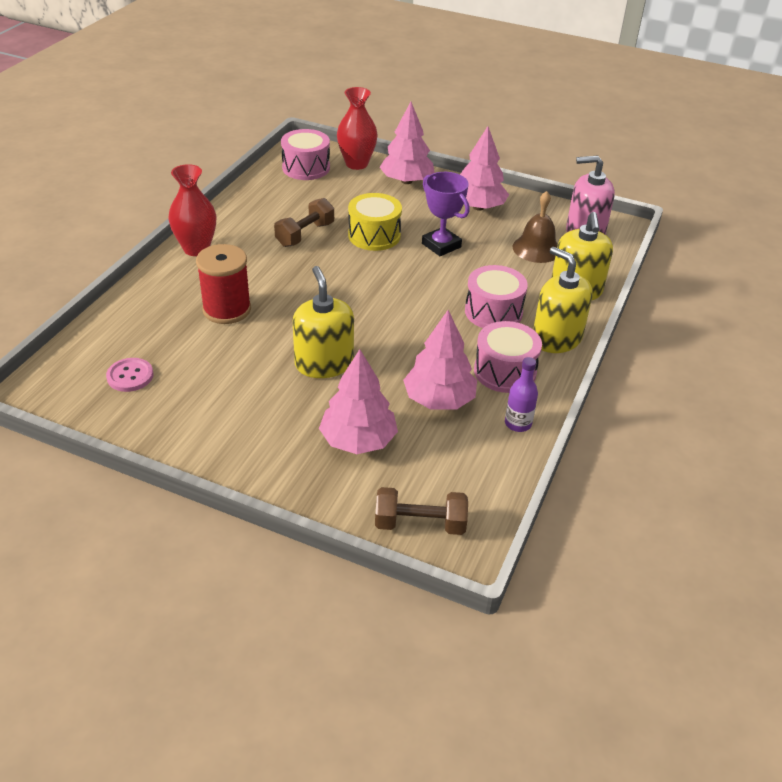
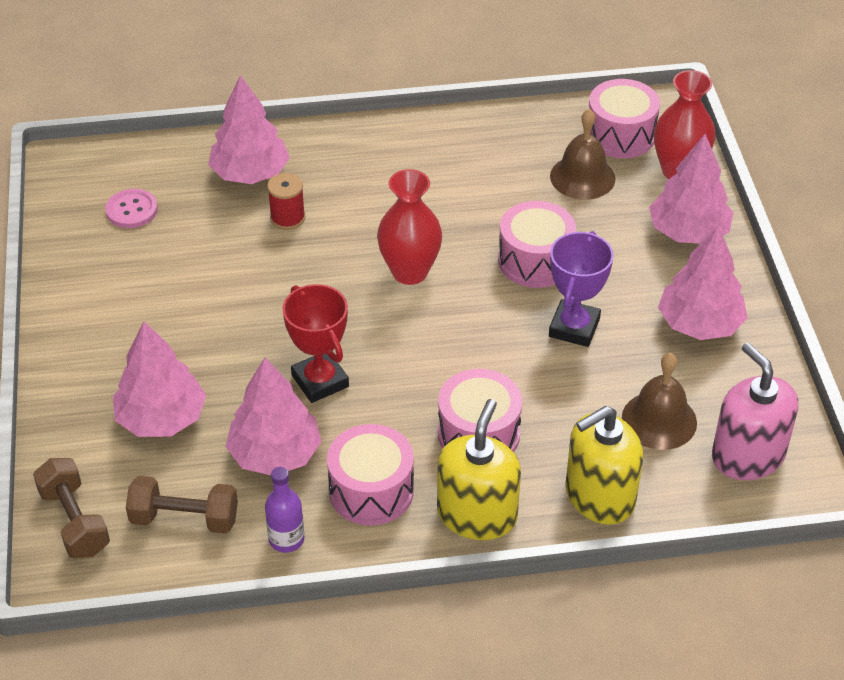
camera: 60 degrees right, 5 degrees up
red vase [168,164,216,256] -> red vase moved to [377,169,442,285]
red spool [196,244,251,324] -> red spool [267,173,305,230], size x0.59
brown dumbbell [274,198,334,247] -> brown dumbbell moved to [126,476,238,534]
yellow soap dispenser [293,266,354,378] -> none
yellow drum [348,193,402,251] -> pink drum [498,201,576,288]
none -> pink tree [208,75,290,184]
none -> red trophy [282,284,349,403]
none -> brown bell [550,109,615,200]

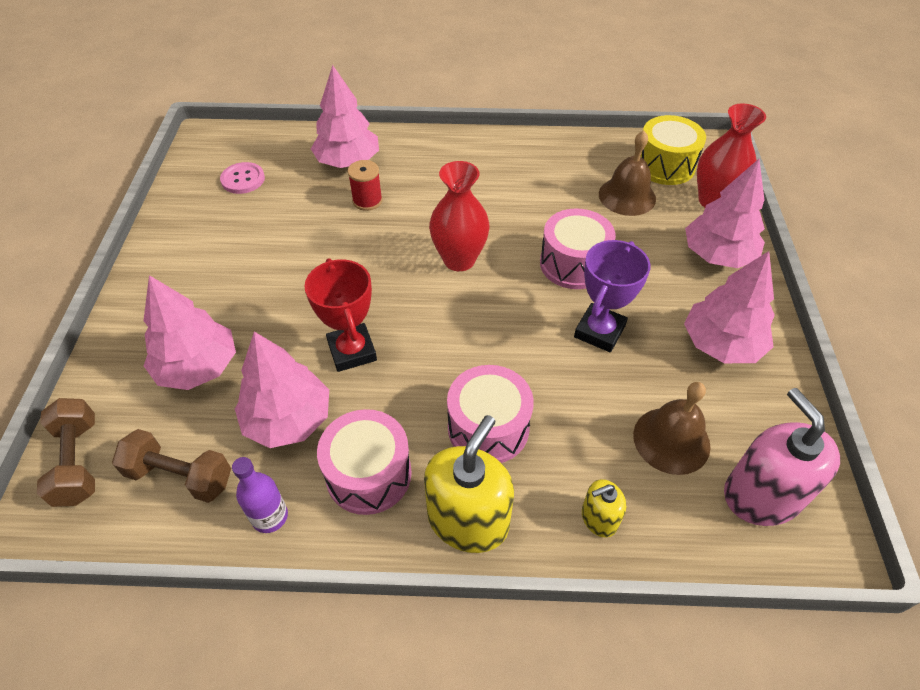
camera: 10 degrees right, 5 degrees up
yellow soap dispenser [565,406,643,525] -> yellow soap dispenser [582,479,626,537], size x0.51
pink drum [589,79,660,158] -> yellow drum [640,115,706,185]

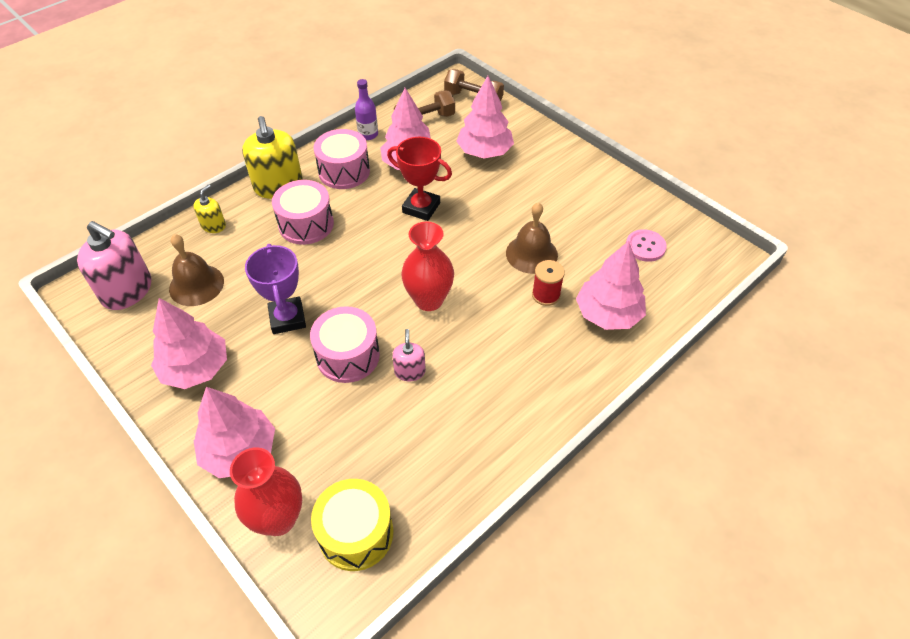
camera: 135 degrees right, 0 degrees up
brown bell [599,131,656,216] -> brown bell moved to [506,202,558,274]
none -> pink soap dispenser [392,329,426,381]

